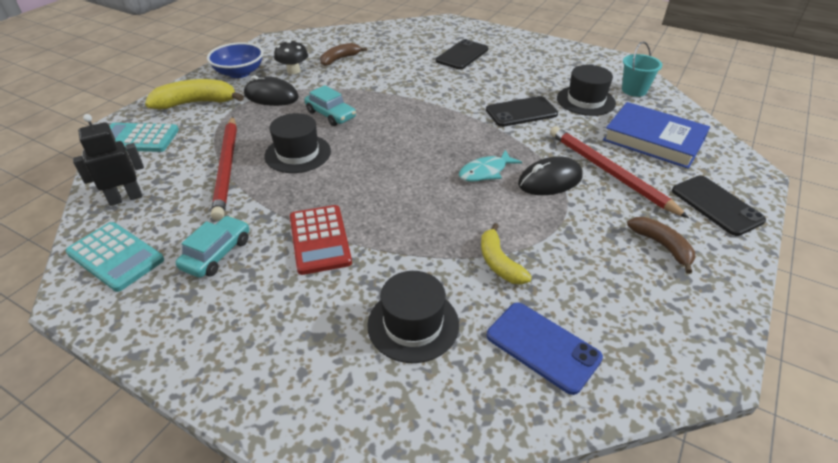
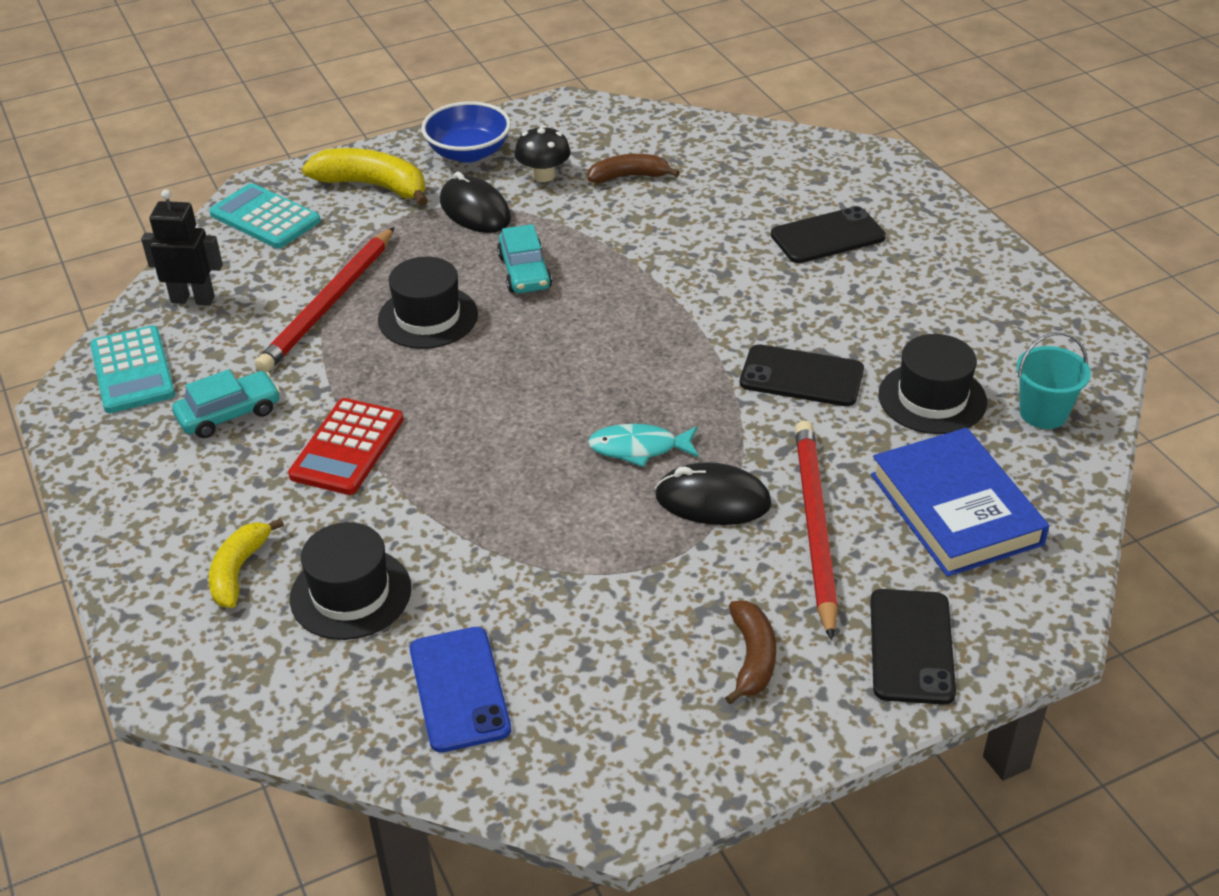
camera: 35 degrees right, 0 degrees up
yellow banana [481,223,532,285] -> yellow banana moved to [209,518,284,608]

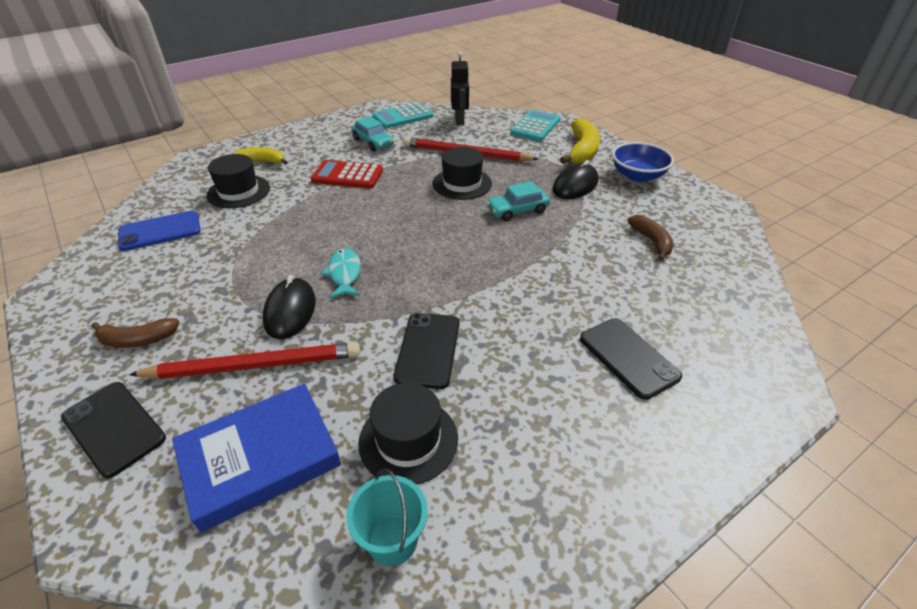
camera: 80 degrees right, 0 degrees up
black mushroom [515,125,571,182] -> none
black phone [870,589,956,705] -> black phone turned 45 degrees clockwise [61,382,166,478]

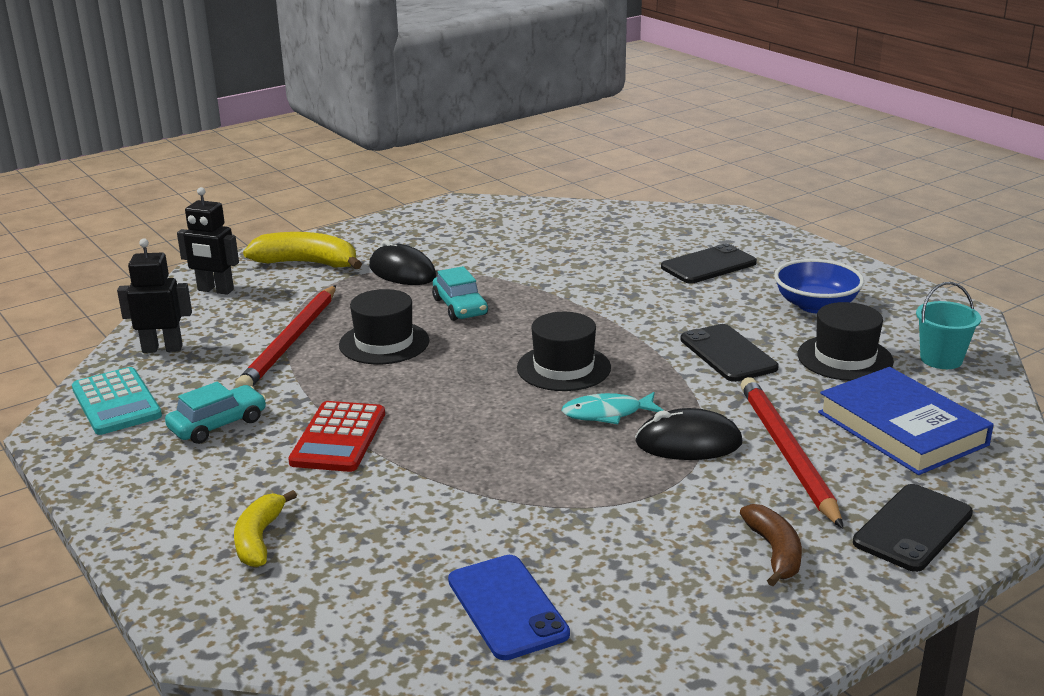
camera: 90 degrees left, 15 degrees down
black hat [207,154,270,208] -> black hat moved to [517,312,611,391]
black phone [394,313,459,389] -> black phone turned 60 degrees clockwise [680,324,779,382]
turquoise calculator [510,110,561,141] -> black robot [177,187,239,295]
blue bowl [612,142,674,182] -> blue bowl moved to [774,259,864,314]
brown banana [627,215,674,261] -> none

